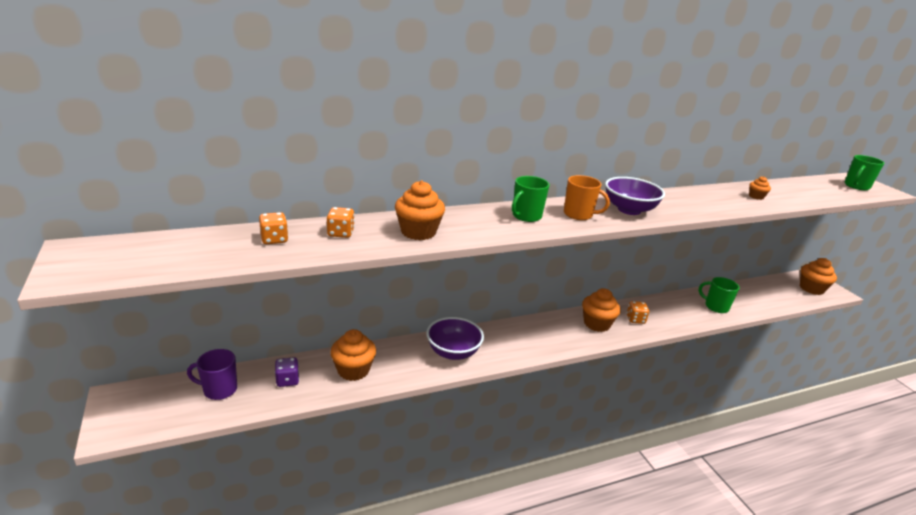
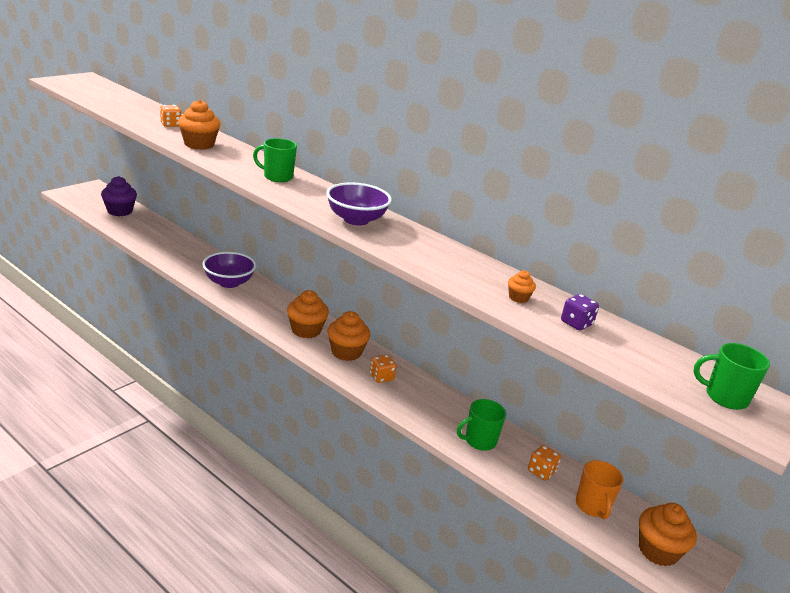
camera: 60 degrees right, 0 degrees up
purple mug [187,349,237,400] -> purple cupcake [101,176,137,216]
orange dice [259,212,288,244] -> orange dice moved to [528,445,561,481]
purple dice [275,357,299,387] -> purple dice moved to [561,294,599,330]
orange cupcake [330,329,376,381] -> orange cupcake moved to [287,290,329,339]
orange mug [564,175,610,220] -> orange mug moved to [576,460,623,519]
green mug [699,277,740,313] -> green mug turned 120 degrees counterclockwise [457,399,506,451]

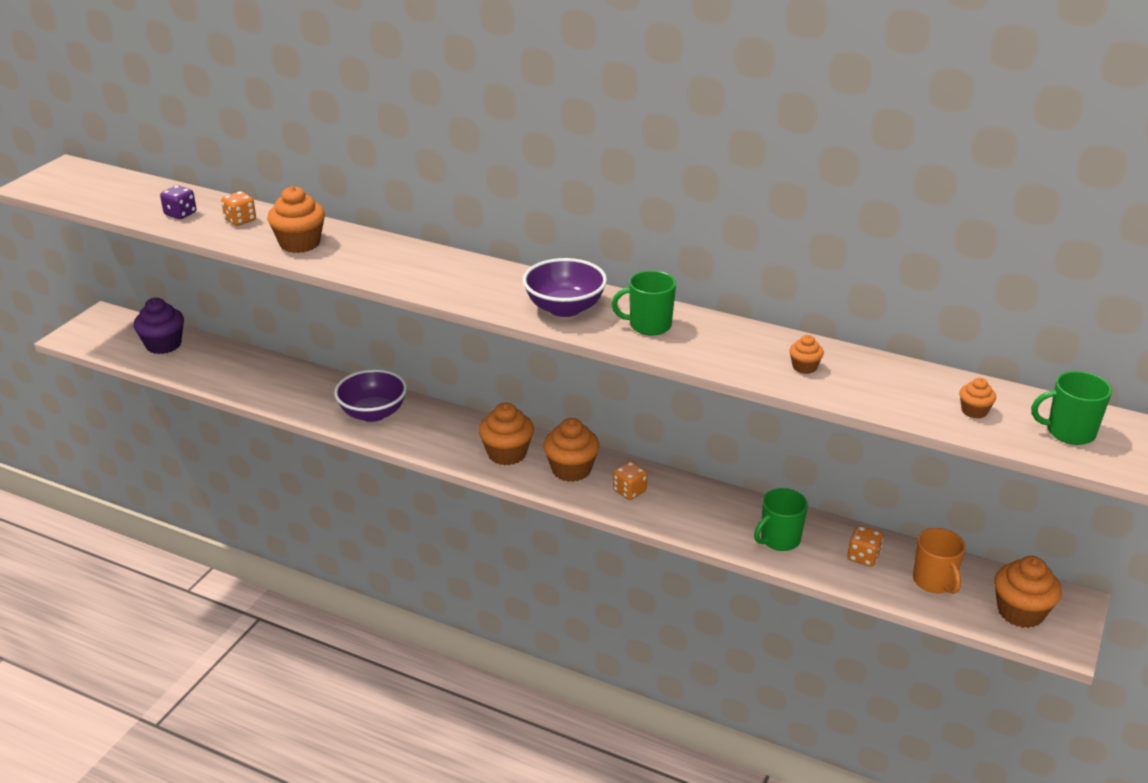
camera: 10 degrees left, 5 degrees up
green mug [253,138,297,182] -> green mug moved to [612,271,676,336]
purple dice [561,294,599,330] -> purple dice moved to [160,185,197,219]
none -> orange cupcake [959,378,996,419]

